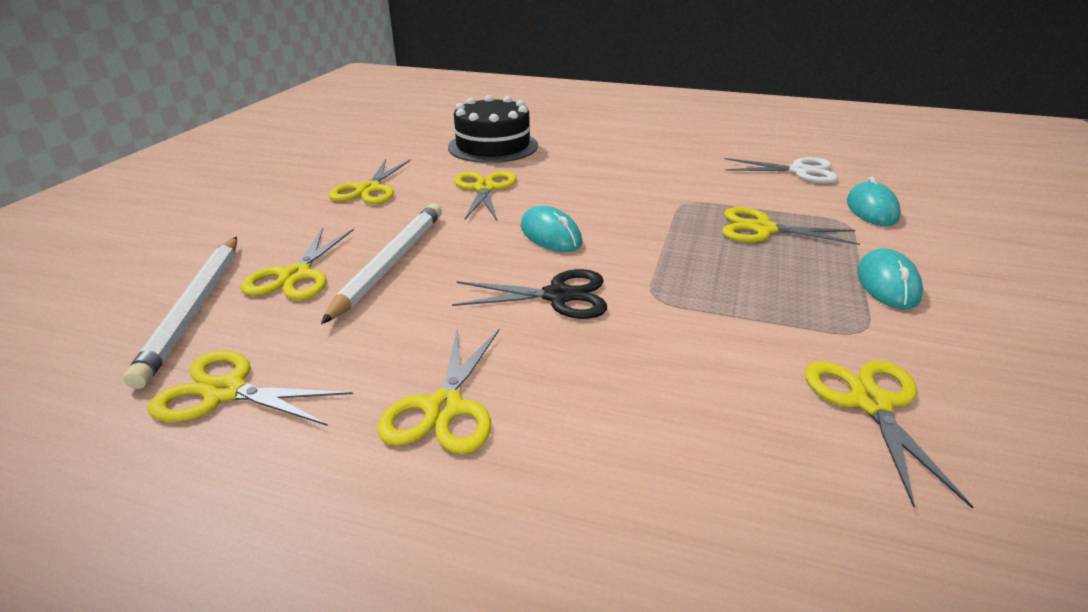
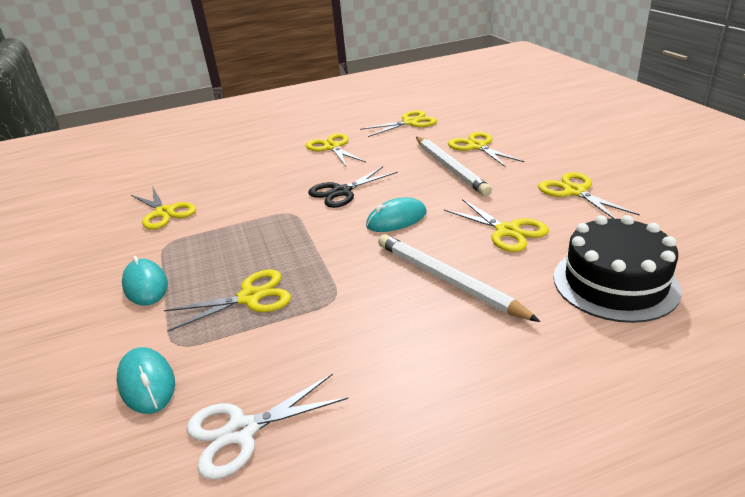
camera: 145 degrees right, 0 degrees up
white pencil [123,237,237,389] -> white pencil moved to [378,234,541,322]
turquoise mouse [521,206,582,252] -> turquoise mouse turned 45 degrees counterclockwise [366,197,427,232]

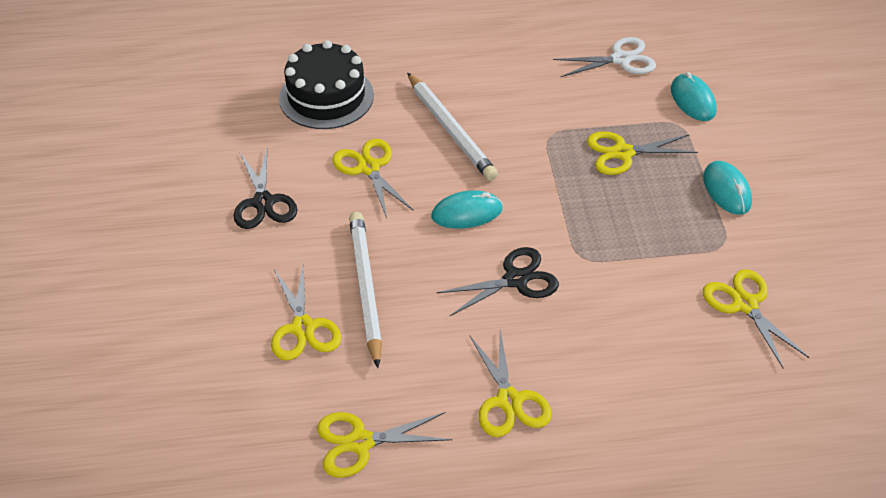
camera: 170 degrees left, 15 degrees up
yellow scissors [538,172,640,219] -> black scissors [233,149,297,229]

